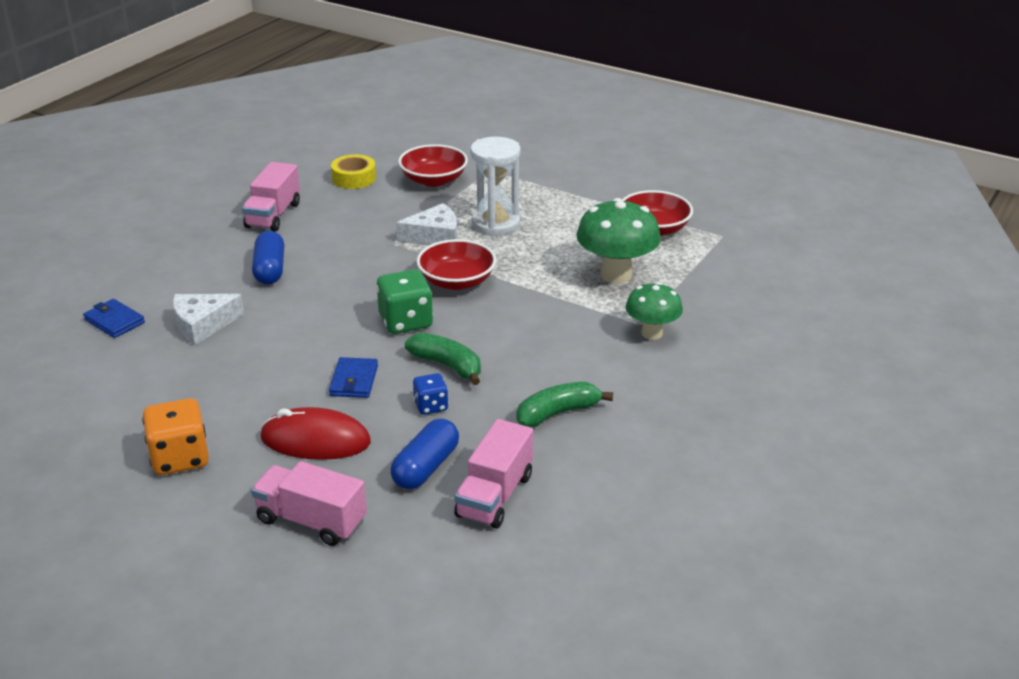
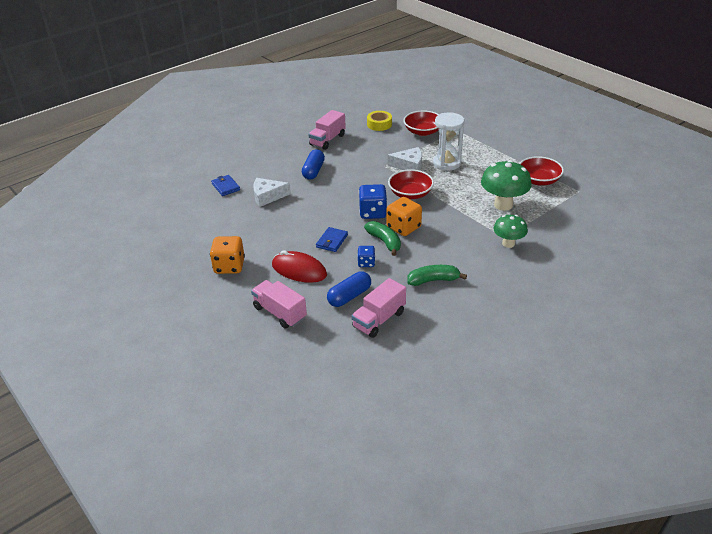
camera: 20 degrees right, 5 degrees up
green dice [376,269,433,334] -> blue dice [359,184,387,219]
none -> orange dice [386,197,422,236]

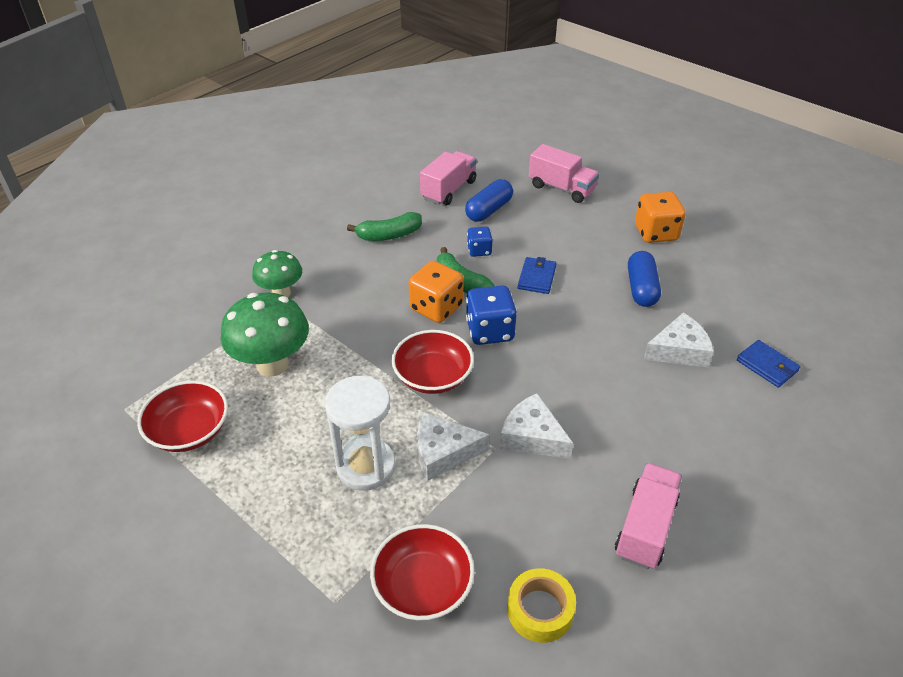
camera: 170 degrees right, 5 degrees up
red mouse [272,250,327,283] -> none
blue capsule [302,149,325,180] -> blue capsule moved to [628,251,661,307]
none -> white cheese [500,393,573,459]

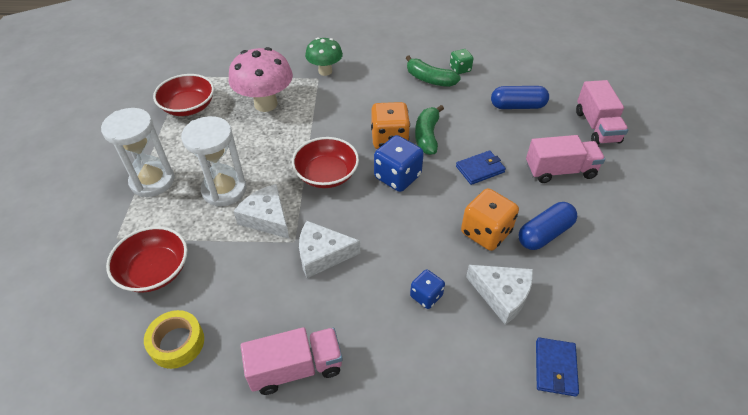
camera: 50 degrees right, 5 degrees up
green mushroom [221,292,309,377] -> pink mushroom [229,47,293,112]
pink truck [420,151,477,205] -> pink truck moved to [526,135,605,183]
blue dice [467,227,492,257] -> blue dice moved to [410,269,445,309]
white cheese [500,393,573,459] -> white cheese turned 90 degrees counterclockwise [299,221,360,278]
orange dice [635,192,686,243] -> orange dice moved to [461,188,519,251]
none -> white hourglass [101,108,175,197]
none -> green dice [450,49,473,74]

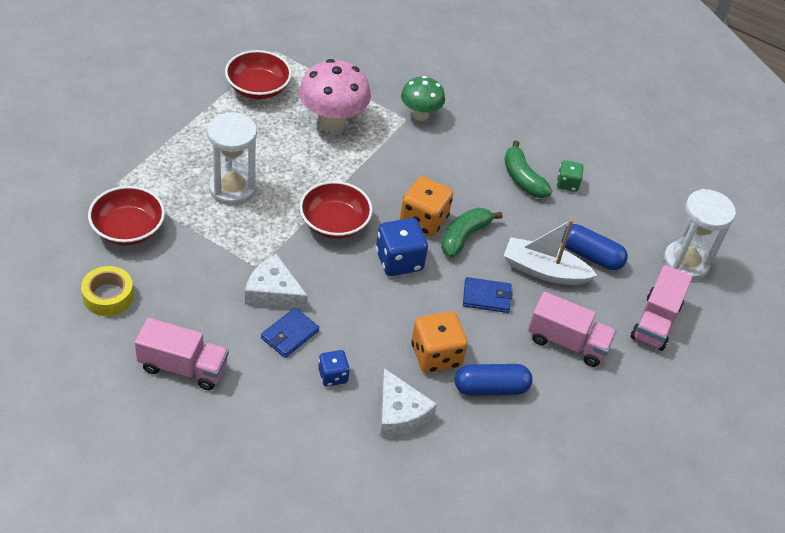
camera: 25 degrees right, 0 degrees up
white hourglass [101,108,175,197] -> white hourglass moved to [663,189,736,280]
white cheese [233,184,289,239] -> none
blue wallet [536,338,579,396] -> blue wallet moved to [261,308,319,358]
none -> white boat [504,219,597,285]

